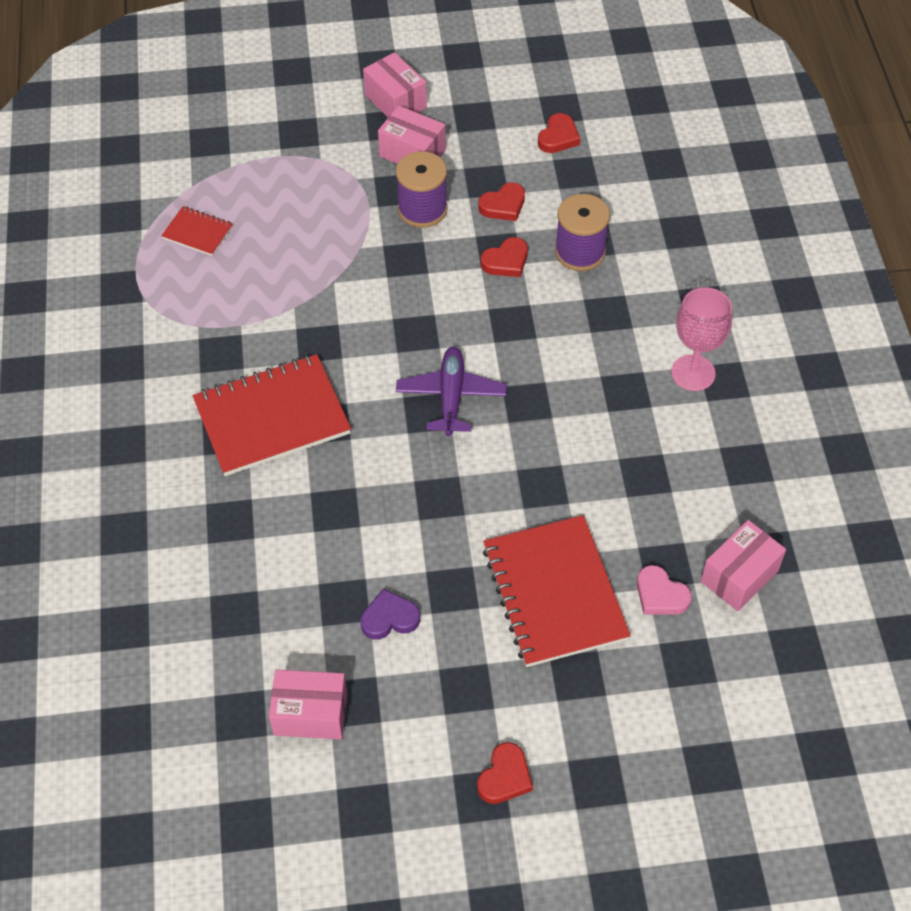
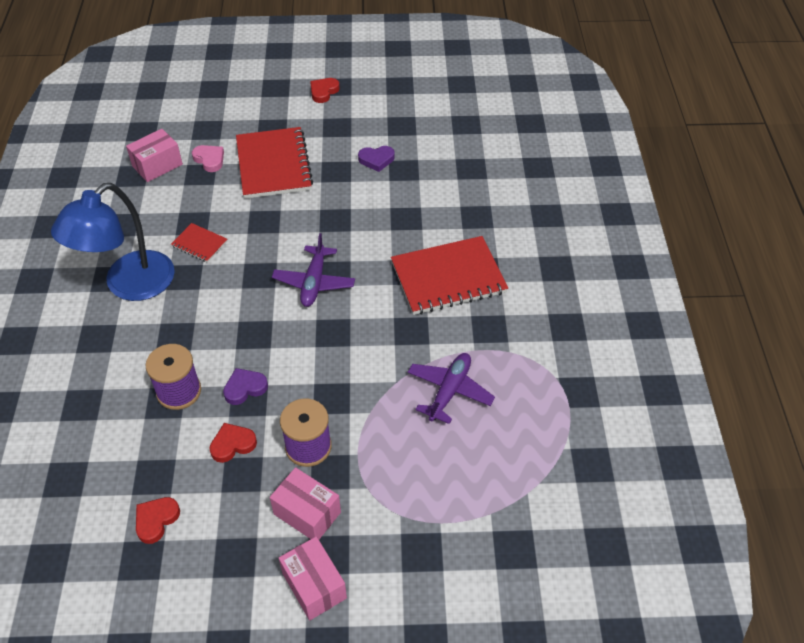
camera: 175 degrees left, 5 degrees down
red notebook [161,206,233,256] -> red notebook moved to [171,223,227,263]
pink box [269,669,347,739] -> none
red heart [481,237,528,277] -> purple heart [223,368,268,405]
pink goblet [671,287,733,391] -> blue lamp [51,183,175,301]
none -> purple plane [408,353,495,424]

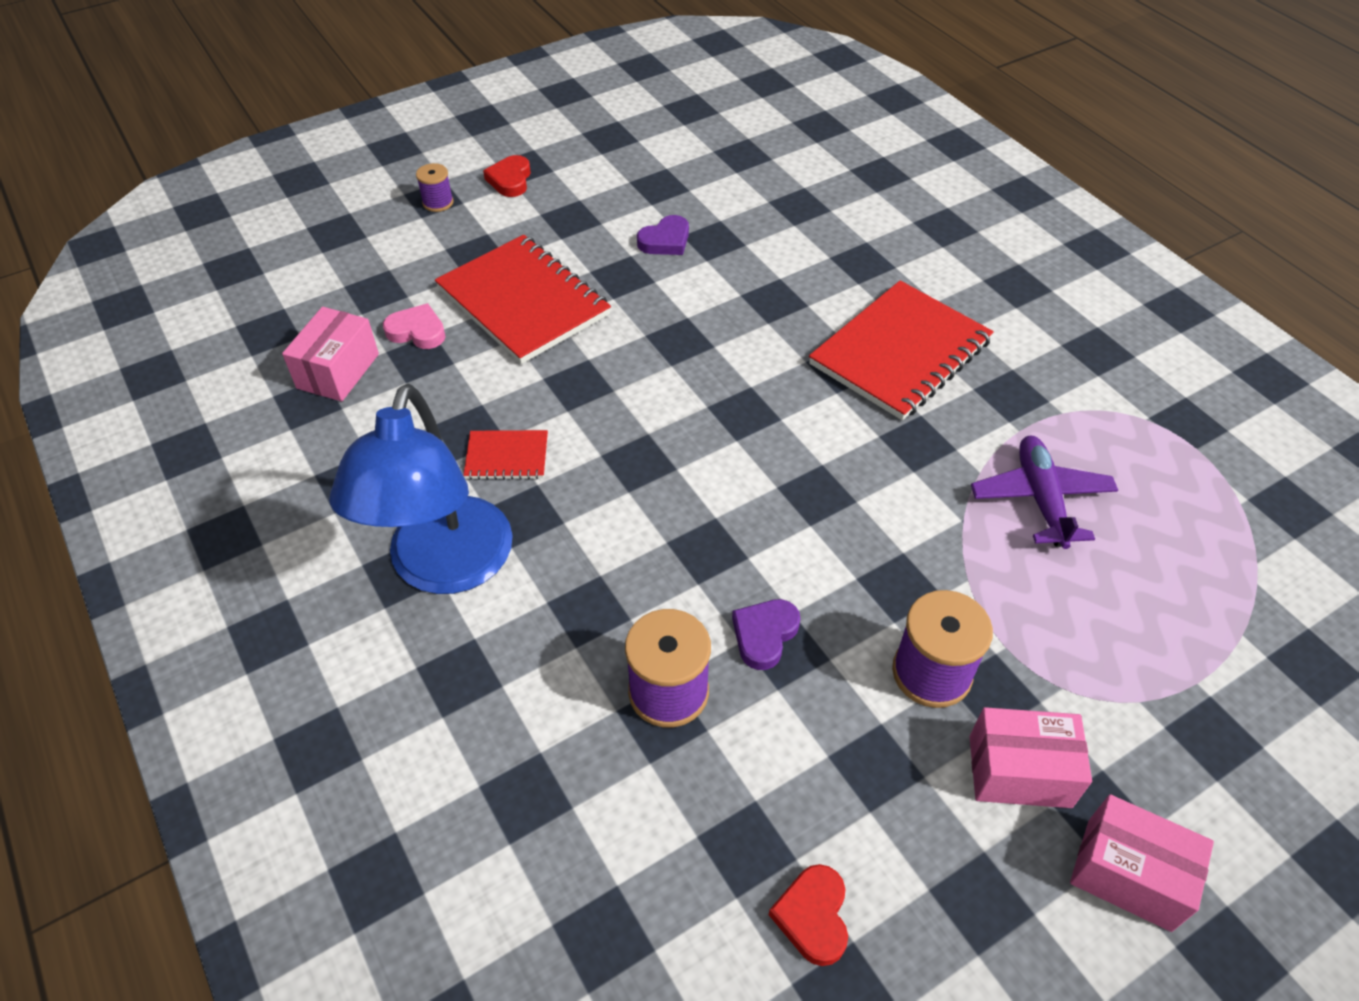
camera: 30 degrees left, 0 degrees up
red heart [210,423,257,463] -> none
purple plane [272,233,355,307] -> none
none -> purple spool [416,163,453,212]

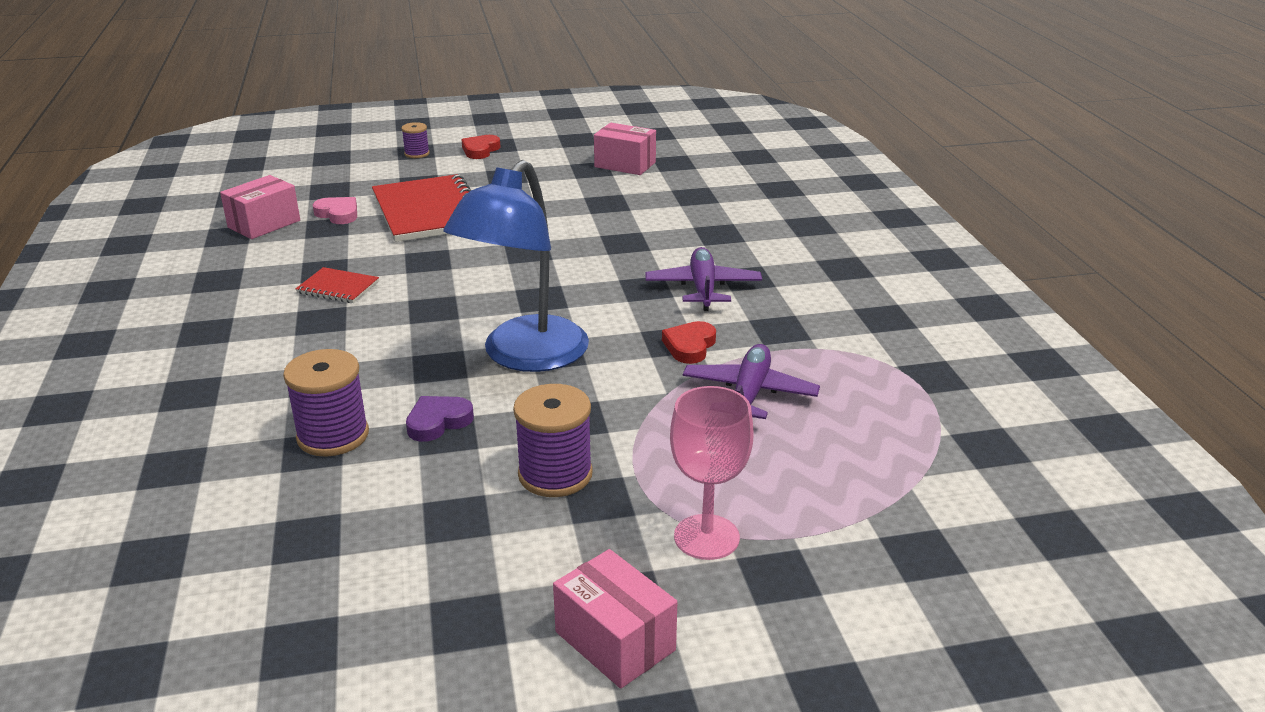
camera: 20 degrees right, 20 degrees down
blue lamp [329,384,513,594] -> blue lamp moved to [443,160,589,372]
purple heart [637,215,689,255] -> none
red heart [769,864,848,966] -> red heart moved to [662,321,716,364]
red notebook [809,280,994,420] -> purple plane [645,247,762,311]
pink box [970,707,1092,808] -> pink box moved to [594,123,656,175]
none -> pink goblet [670,386,754,560]

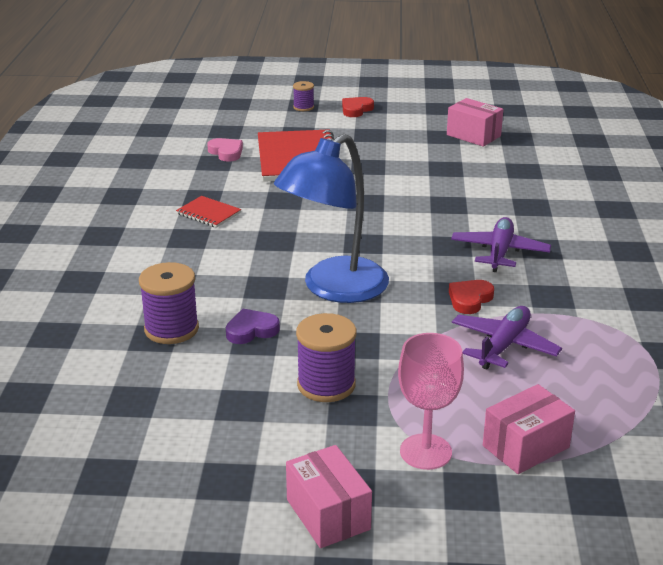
camera: 15 degrees right, 0 degrees up
pink box [220,175,300,239] -> pink box moved to [483,384,575,474]

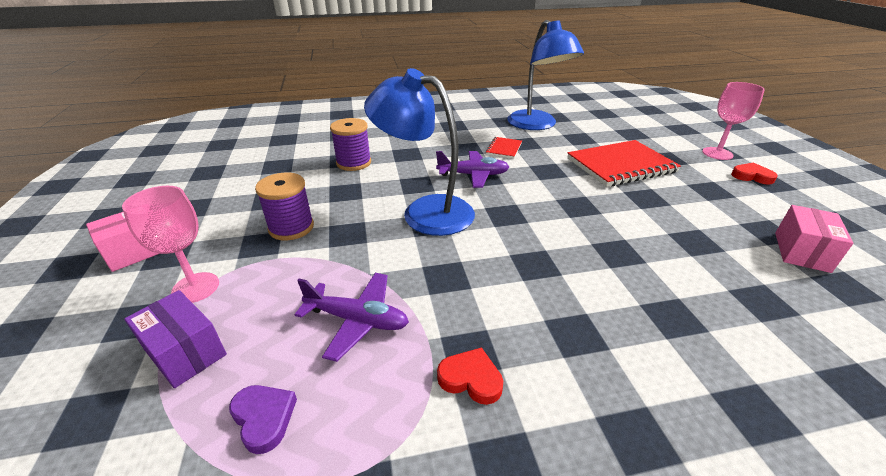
camera: 75 degrees right, 5 degrees up
pink heart [207,138,243,162] -> none
purple heart [226,309,280,344] -> purple heart moved to [229,385,297,454]
purple spool [293,81,314,111] -> pink goblet [702,82,765,160]
red heart [449,280,494,314] -> red heart moved to [437,347,503,405]
purple plane [451,217,551,272] -> purple plane moved to [436,151,509,188]
pink box [483,384,575,474] -> purple box [125,290,227,388]
none -> blue lamp [507,20,584,130]

